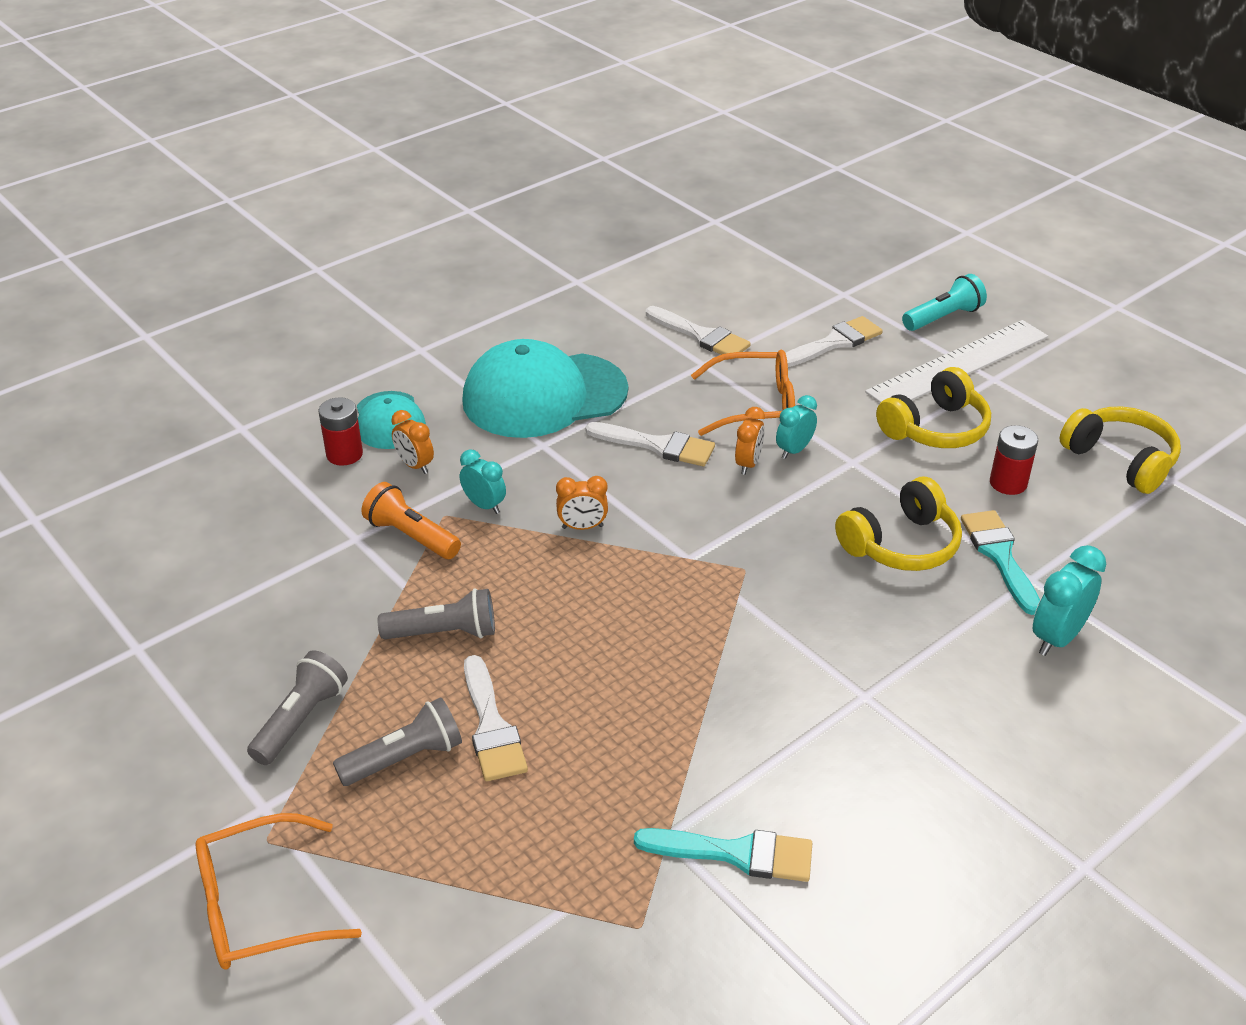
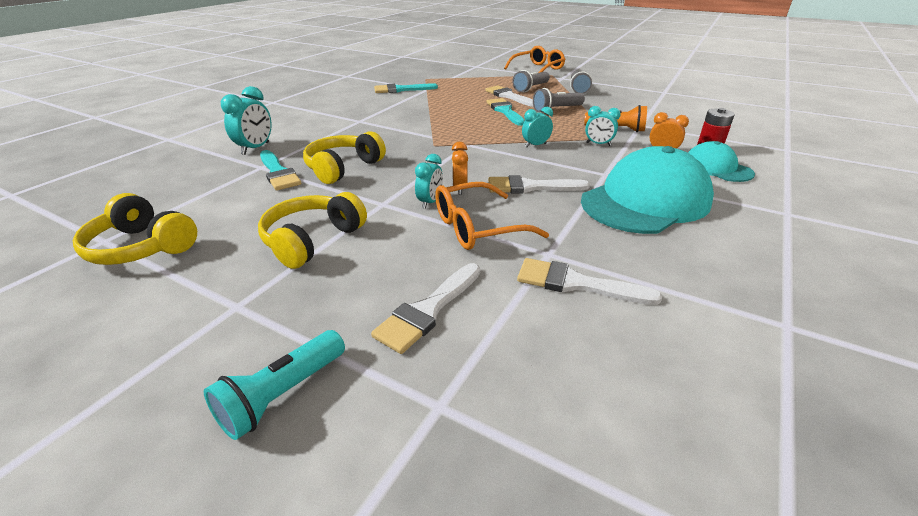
camera: 160 degrees right, 5 degrees down
orange clock [556,476,608,530] -> turquoise clock [522,107,553,147]
white ruler [865,320,1048,403] -> none
red battery [990,425,1038,495] -> none
none -> turquoise brush [487,98,525,126]

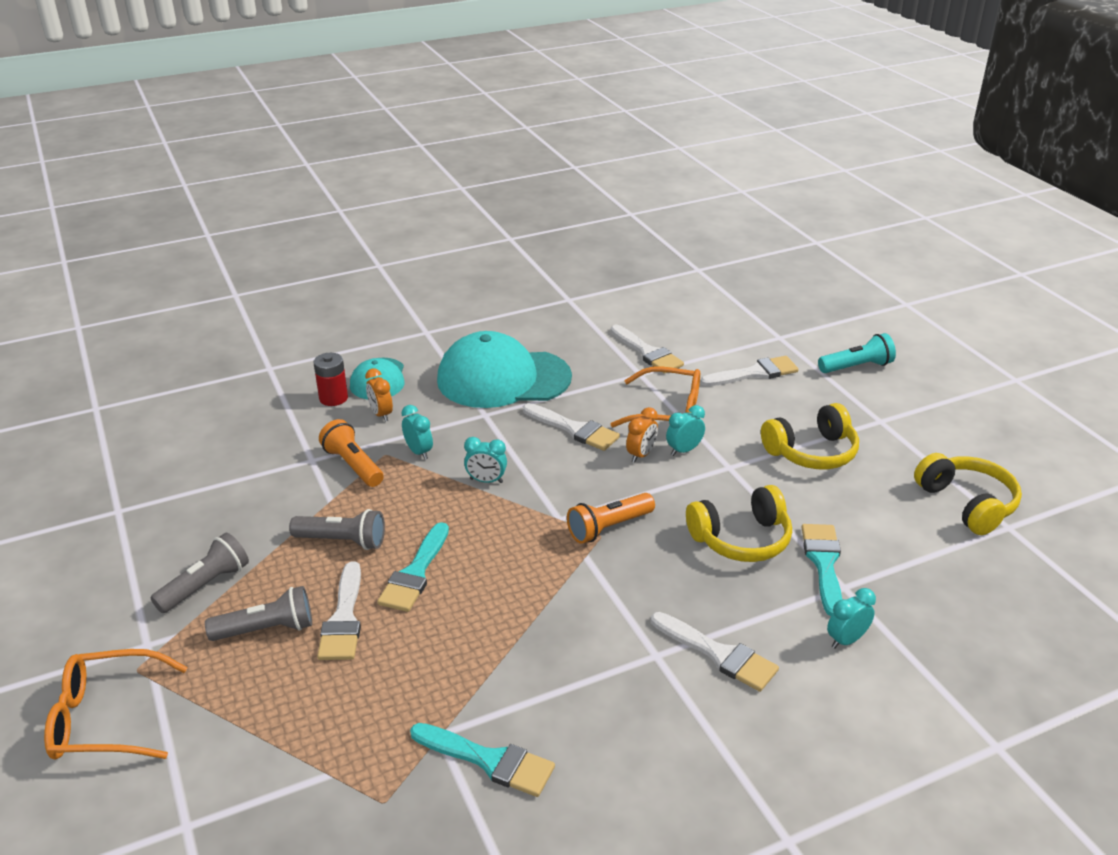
camera: 145 degrees left, 0 degrees up
turquoise clock [221,86,272,155] -> turquoise clock [827,588,876,649], size x0.66
none -> orange flashlight [567,493,655,544]
none -> white brush [651,612,779,692]

